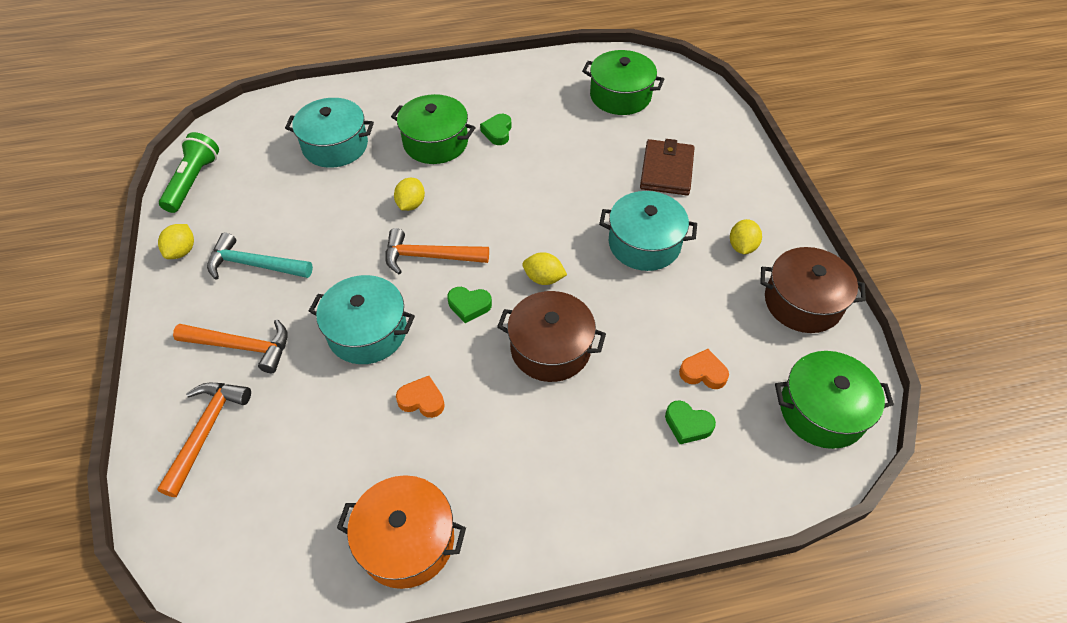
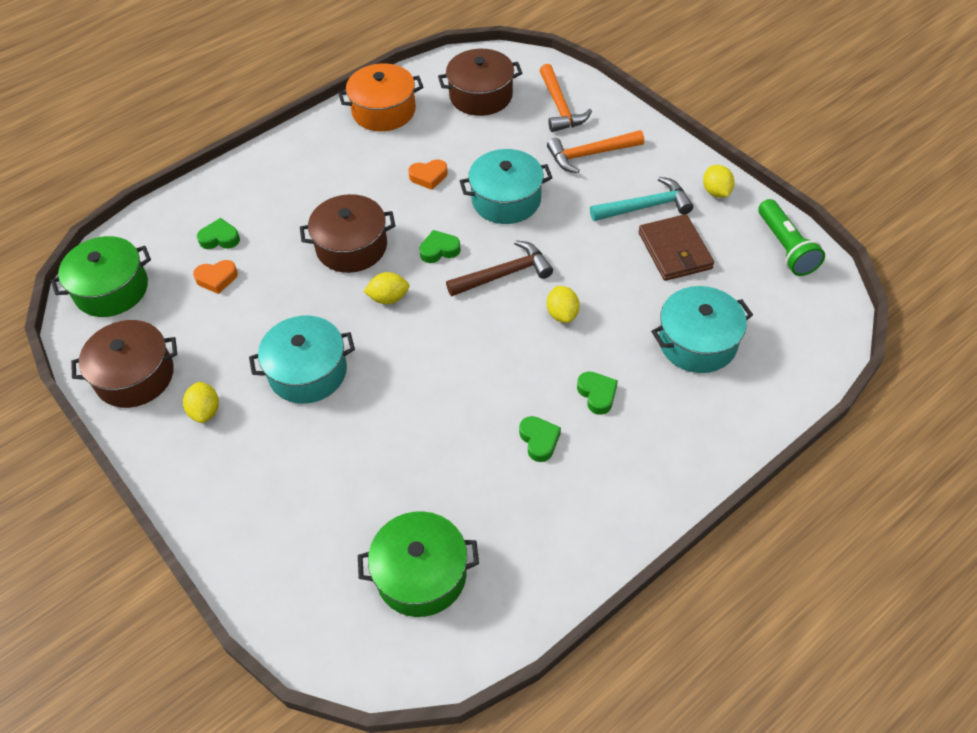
camera: 155 degrees right, 0 degrees up
orange hammer [385,228,489,274] -> brown hammer [446,240,553,296]
green pot [391,94,476,164] -> green heart [577,371,618,415]
brown wallet [640,139,695,195] -> brown wallet moved to [638,214,714,281]
none -> brown pot [438,49,522,116]

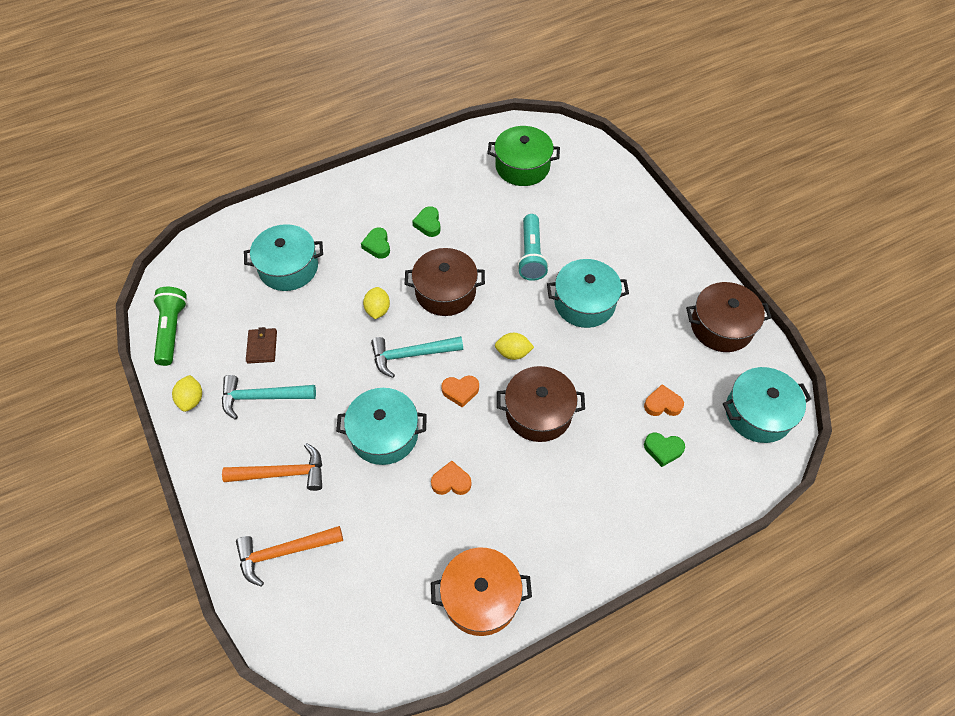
camera: 170 degrees left, 5 degrees up
green pot [51,236,151,317] -> turquoise pot [723,367,811,443]
yellow lemon [183,381,219,423] -> none
green heart [419,230,461,263] -> orange heart [441,375,479,408]
brown pot [438,49,522,116] -> brown pot moved to [405,248,485,316]
brown hammer [446,240,553,296] -> turquoise hammer [371,336,463,378]
orange hammer [539,64,592,132] -> orange hammer turned 105 degrees counterclockwise [236,526,343,586]
brown wallet [638,214,714,281] -> brown wallet [246,327,277,364], size x0.61
none -> turquoise flashlight [517,214,549,281]

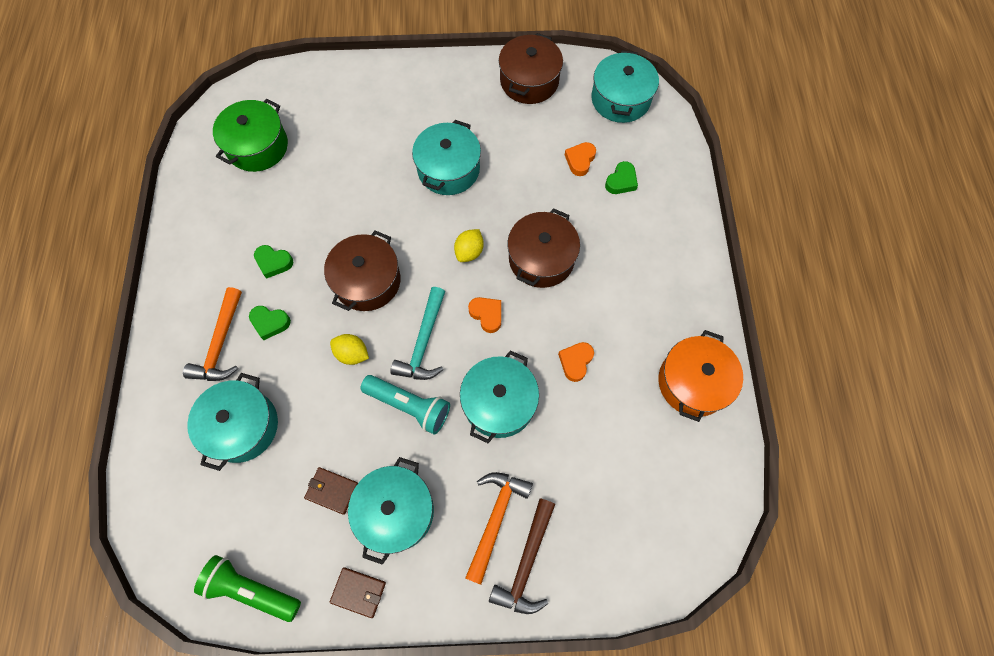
camera: 65 degrees left, 10 degrees up
yellow lemon [172,375,202,412] -> brown wallet [330,567,386,618]
turquoise hammer [222,375,316,420] -> turquoise pot [348,457,434,565]
orange hammer [236,526,343,586] -> orange hammer moved to [183,287,242,381]
orange heart [441,375,479,408] -> orange heart turned 60 degrees counterclockwise [468,297,501,333]
turquoise flashlight [517,214,549,281] -> turquoise flashlight moved to [360,375,450,435]
none -> brown hammer [489,498,555,614]

